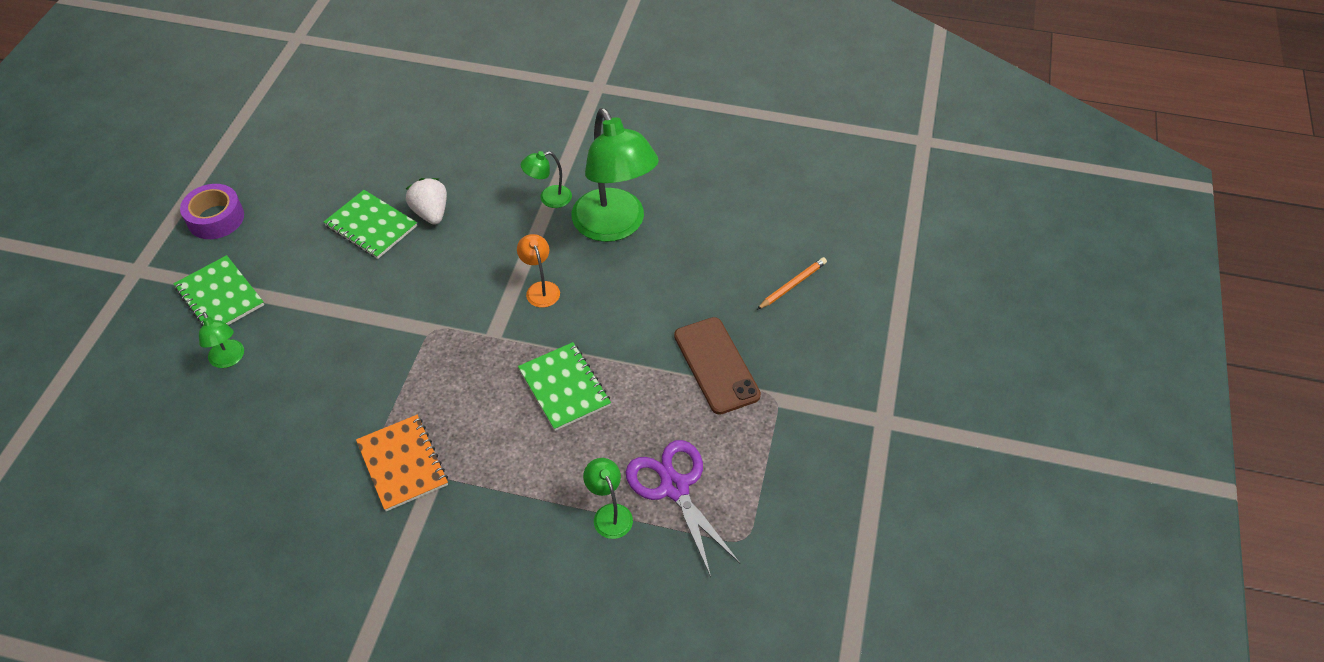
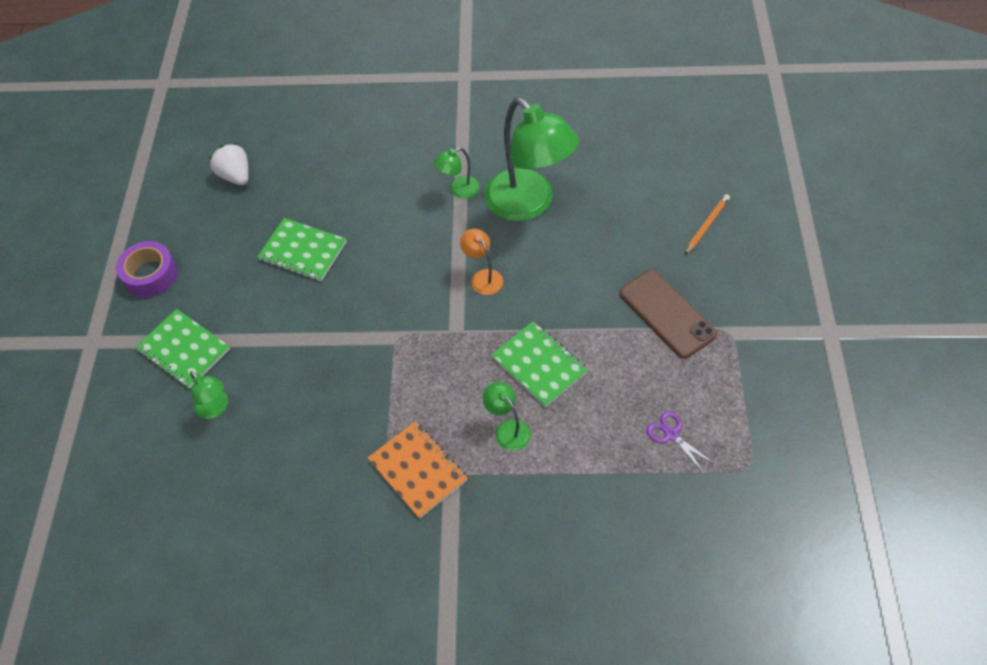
camera: 10 degrees left, 5 degrees up
white strawberry [406,178,447,225] -> white strawberry moved to [209,143,249,185]
green lamp [583,458,633,539] -> green lamp moved to [483,382,531,451]
purple scissors [626,440,740,577] -> purple scissors [646,411,713,473], size x0.52

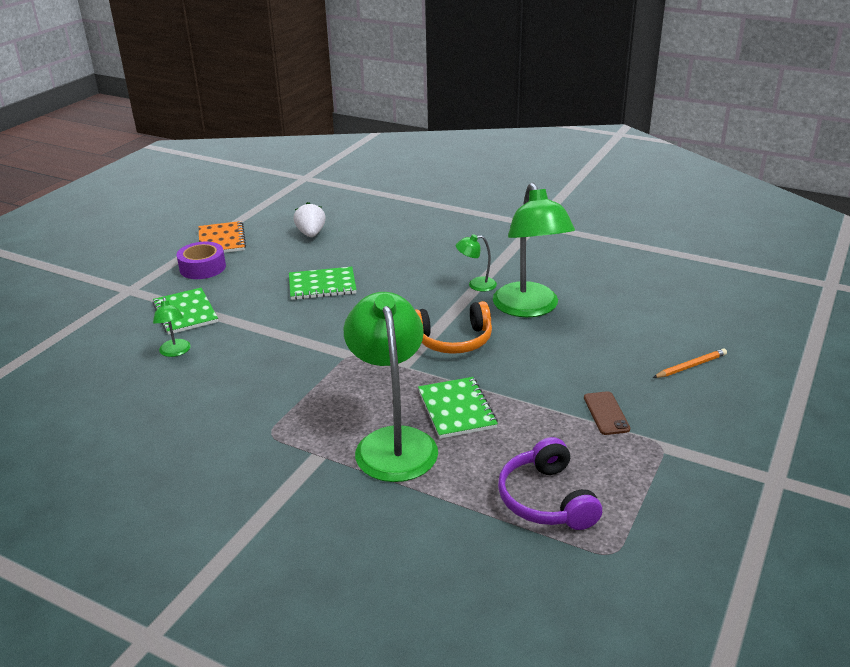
camera: 25 degrees right, 25 degrees down
green notebook [257,218,346,281] -> green notebook turned 60 degrees counterclockwise [289,267,357,300]
orange notebook [368,421,468,519] -> orange notebook moved to [199,221,246,253]
orange lamp [460,229,503,295] -> orange headphones [415,301,492,354]
green lamp [483,382,531,451] -> green lamp [344,292,438,482], size x2.27
brown phone [620,270,717,359] -> brown phone [584,391,630,435], size x0.60
purple scissors [646,411,713,473] -> purple headphones [498,437,602,530]

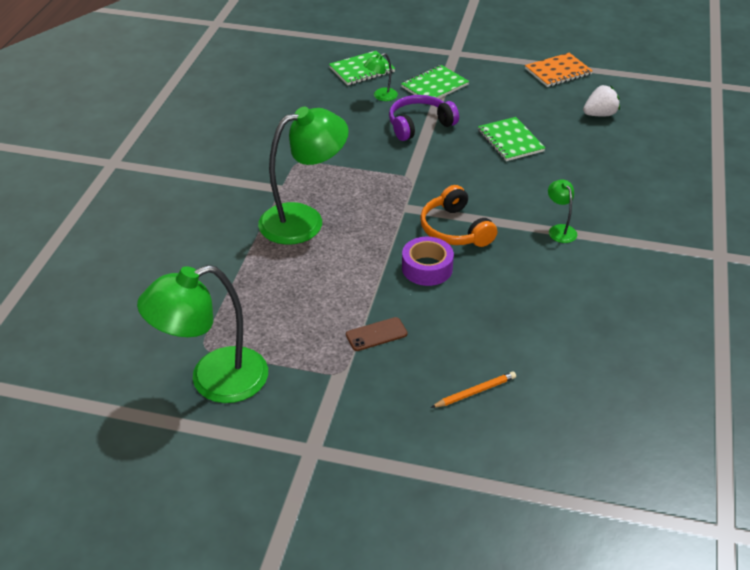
camera: 75 degrees right, 10 degrees up
purple tape [176,242,226,279] -> purple tape moved to [402,237,454,286]
green notebook [418,377,498,439] -> green notebook moved to [329,51,395,85]
green lamp [493,183,575,317] -> green lamp moved to [137,265,268,403]
purple headphones [498,437,602,530] -> purple headphones moved to [389,95,459,141]
orange pencil [653,348,727,378] -> orange pencil turned 75 degrees counterclockwise [431,372,516,408]

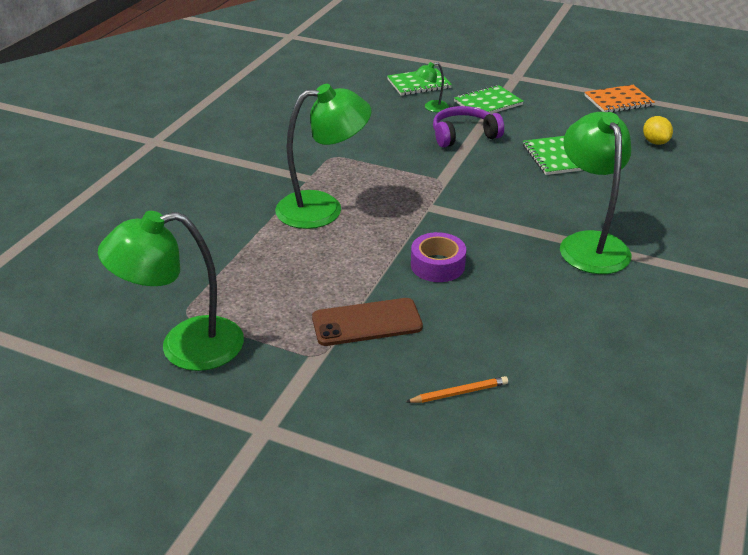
camera: 10 degrees right, 5 degrees down
brown phone [346,317,408,351] -> brown phone [312,298,423,346], size x1.68
orange headphones [420,185,497,247] -> none
green lamp [548,179,577,243] -> green lamp [560,112,631,274], size x2.27
white strawberry [583,85,620,117] -> yellow lemon [643,116,673,145]

